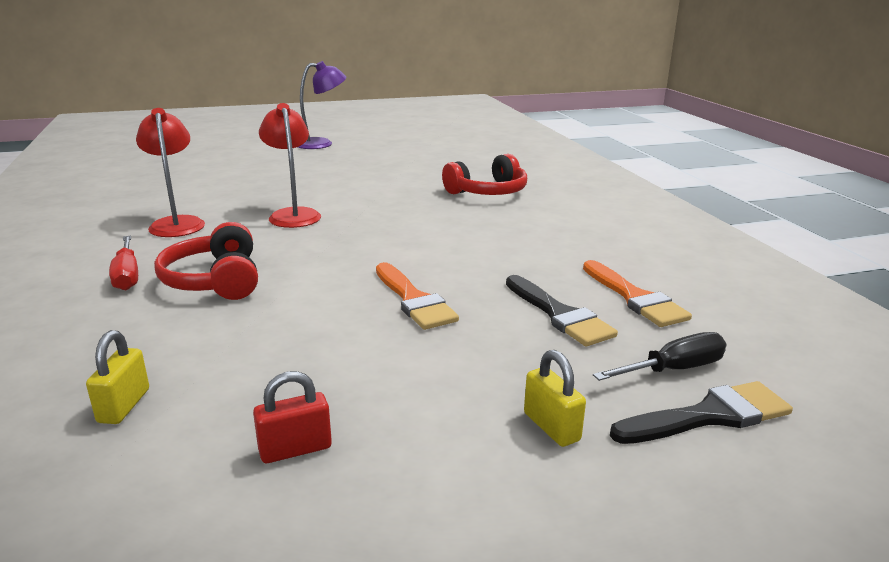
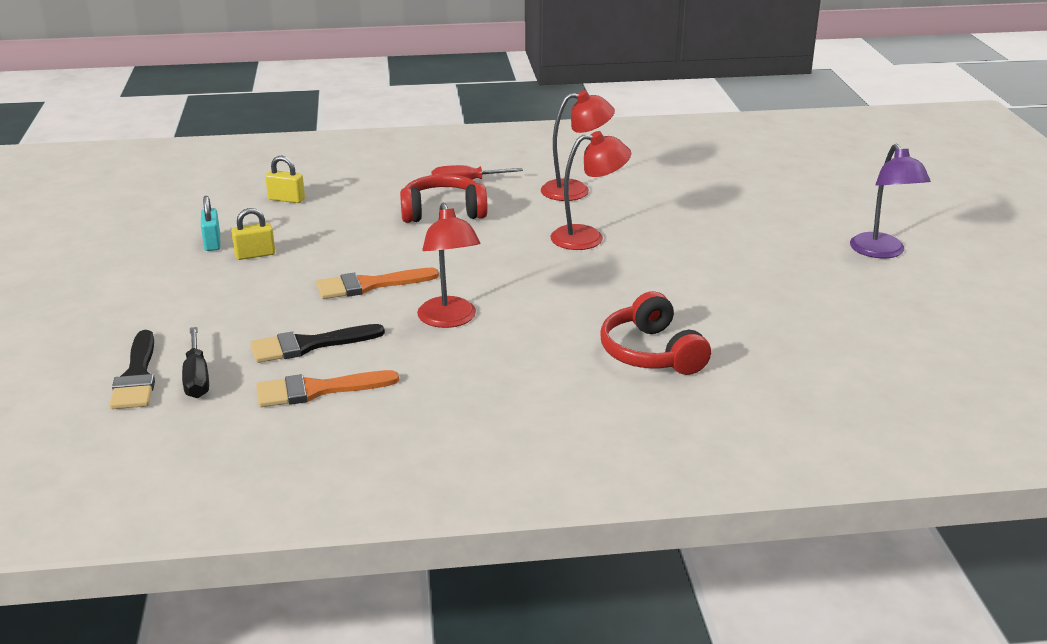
camera: 100 degrees right, 5 degrees up
red padlock [253,371,332,463] -> turquoise padlock [201,196,220,251]
yellow padlock [524,350,586,447] -> yellow padlock moved to [231,208,275,260]
none -> red lamp [417,203,481,328]

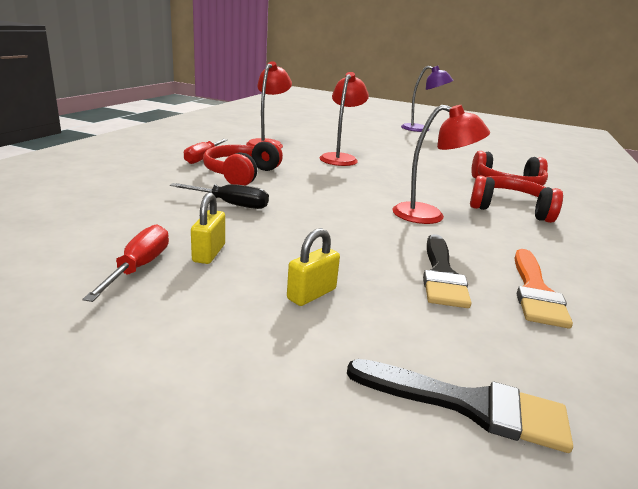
camera: 65 degrees left, 5 degrees down
black screwdriver [182,327,209,398] -> black screwdriver moved to [170,183,269,209]
turquoise padlock [201,196,220,251] -> red screwdriver [83,224,169,302]
yellow padlock [265,156,305,203] -> yellow padlock moved to [287,228,340,306]
orange brush [316,268,439,299] -> none
none -> red headphones [470,175,563,223]

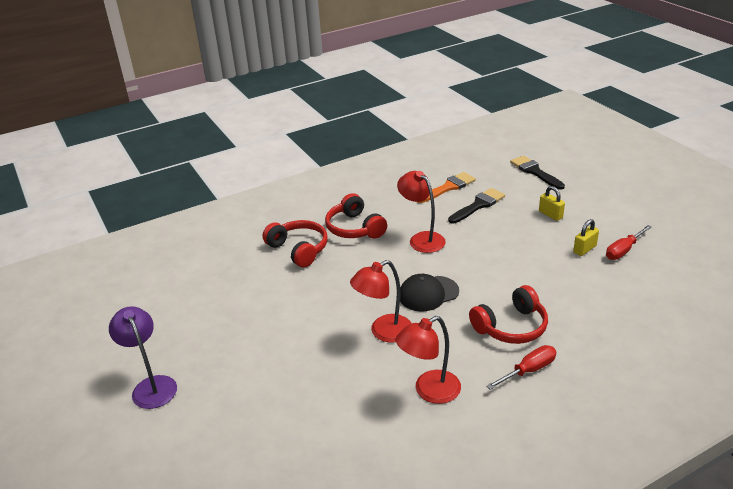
camera: 135 degrees left, 10 degrees up
black screwdriver [170,183,269,209] -> none
yellow padlock [287,228,340,306] -> yellow padlock turned 60 degrees clockwise [539,186,565,221]
none -> black cap [400,274,459,312]

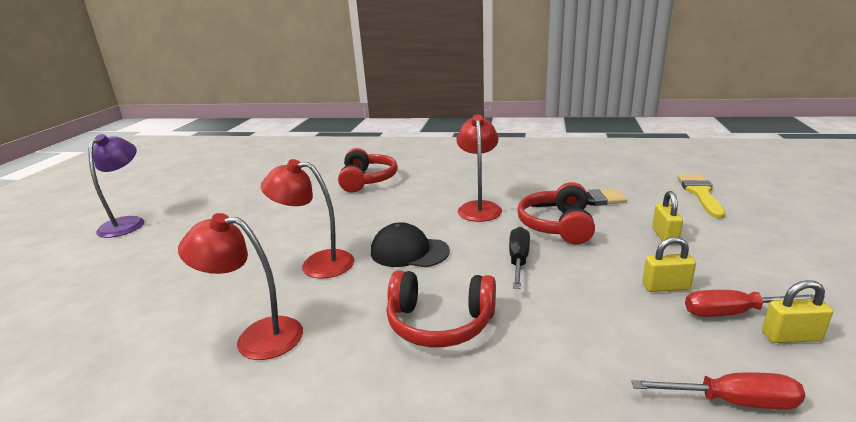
camera: 40 degrees right, 10 degrees down
red headphones [325,193,387,239] -> red headphones moved to [517,182,595,245]
orange brush [418,172,476,203] -> none
red screwdriver [486,345,557,390] -> red screwdriver moved to [631,373,805,409]
black brush [510,156,565,190] -> yellow brush [677,174,726,219]
none -> black screwdriver [509,227,530,289]
none -> yellow padlock [762,280,833,343]

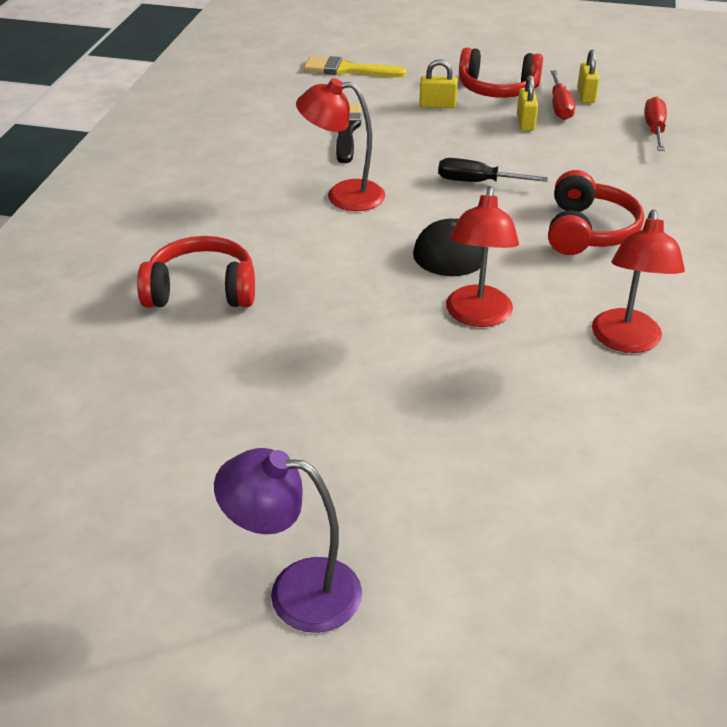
camera: 90 degrees left, 15 degrees up
red headphones [517,182,595,245] -> red headphones moved to [459,48,543,98]

